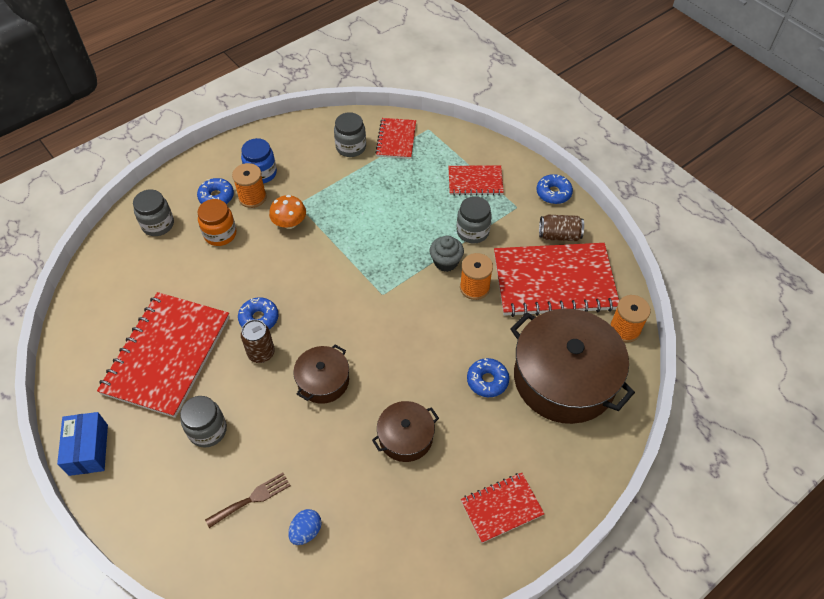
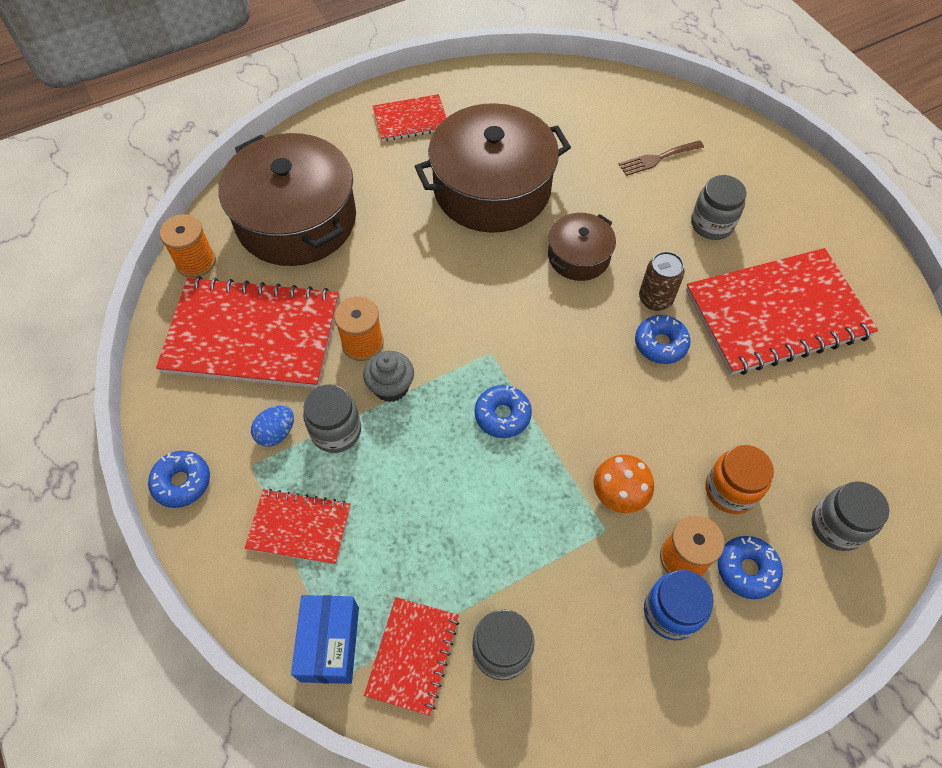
camera: 170 degrees left, 5 degrees up
blue box [57,412,108,476] -> blue box moved to [291,595,359,684]
red notebook [97,292,229,418] -> red notebook turned 45 degrees clockwise [686,248,878,375]
blue egg [288,509,322,545] -> blue egg moved to [251,406,294,447]
brown pot [372,401,439,462] -> brown pot [414,103,571,233], size x1.98
blue donut [467,358,509,397] -> blue donut moved to [475,385,532,438]
brown can [539,215,584,241] -> none

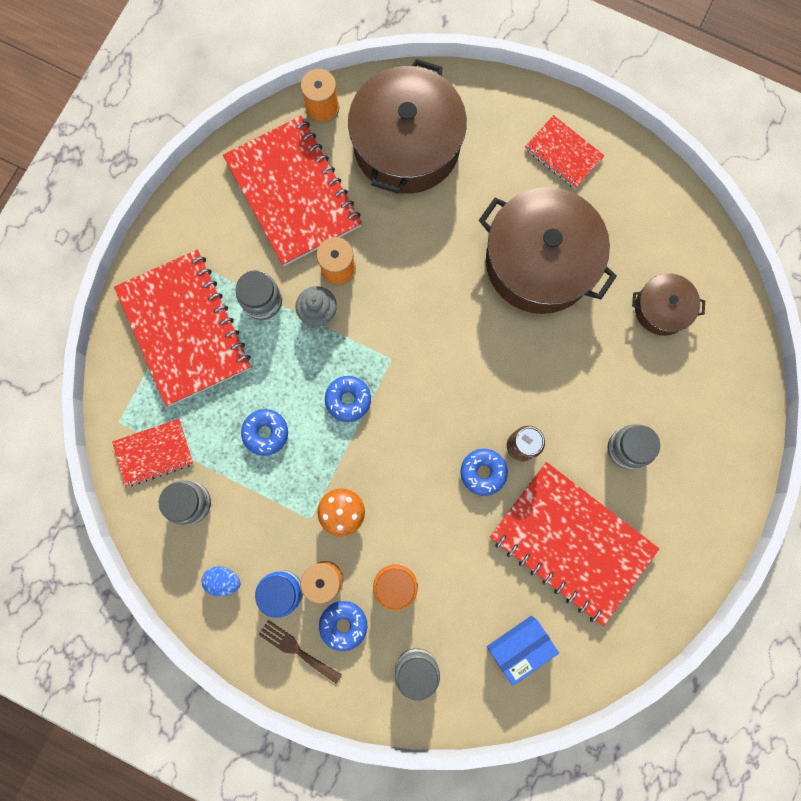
camera: 55 degrees right, 20 degrees up
blue donut [148,451,210,508] -> blue donut moved to [241,409,288,456]
red notebook [245,489,351,565] -> red notebook [114,250,251,406], size x1.95
blue egg [251,406,294,447] -> blue egg moved to [202,566,241,597]
blue box [291,595,359,684] -> blue box moved to [487,616,559,686]
brown pot [548,213,616,281] -> brown pot moved to [632,273,705,336]
brown fork [619,140,704,176] -> brown fork moved to [258,620,342,684]

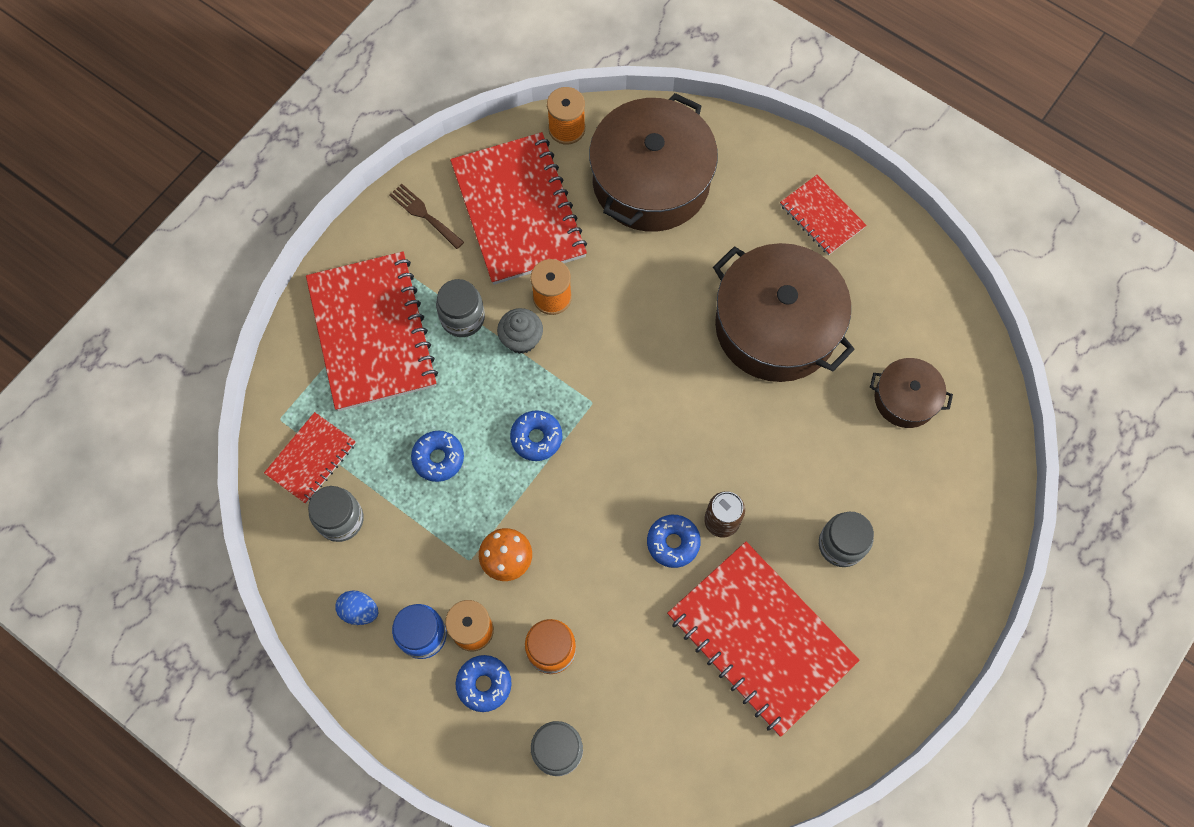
camera: 10 degrees right, 10 degrees down
red notebook [112,419,193,487] -> red notebook turned 45 degrees counterclockwise [264,412,356,504]
brown fork [258,620,342,684] -> brown fork moved to [389,184,464,249]
blue box [487,616,559,686] -> none

